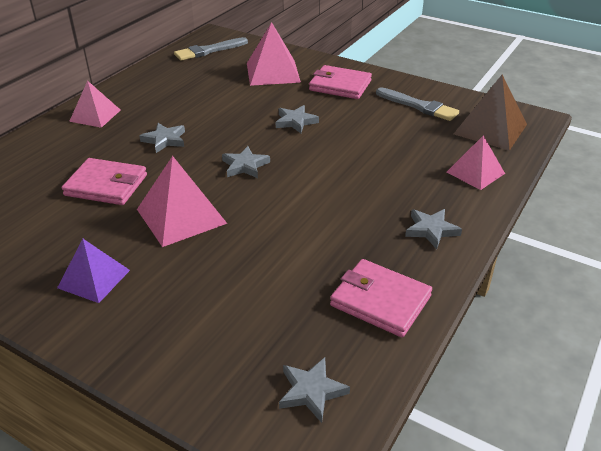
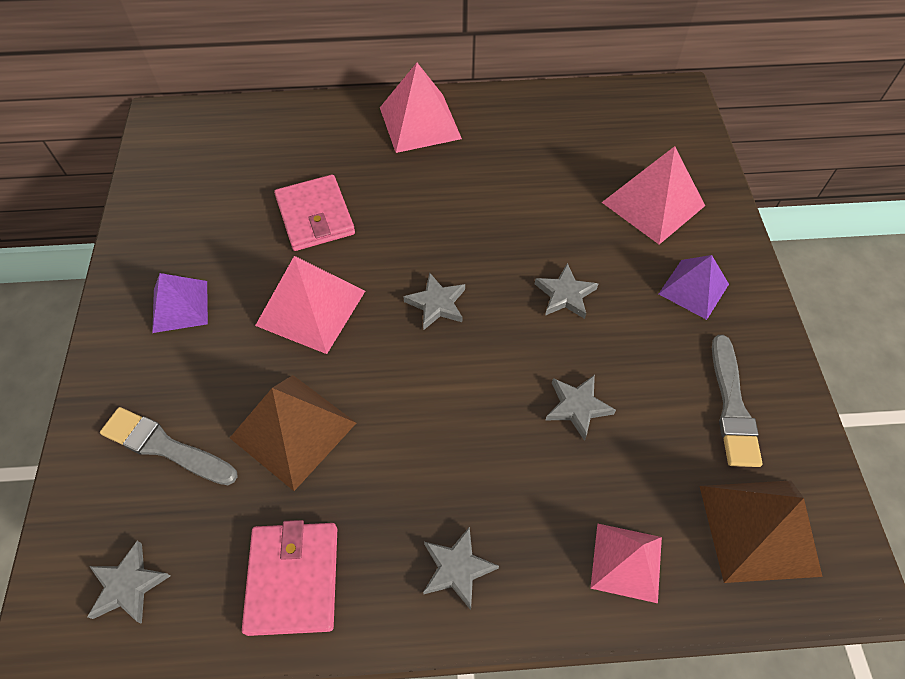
camera: 55 degrees right, 20 degrees up
pink pyramid [69,81,121,128] -> pink pyramid [380,63,462,153], size x1.51
grey star [139,123,185,153] -> grey star moved to [546,375,616,441]
grey brush [174,37,248,61] -> grey brush moved to [100,407,238,485]
pink wallet [309,65,372,99] -> purple pyramid [659,255,729,320]
none -> brown pyramid [230,375,356,491]

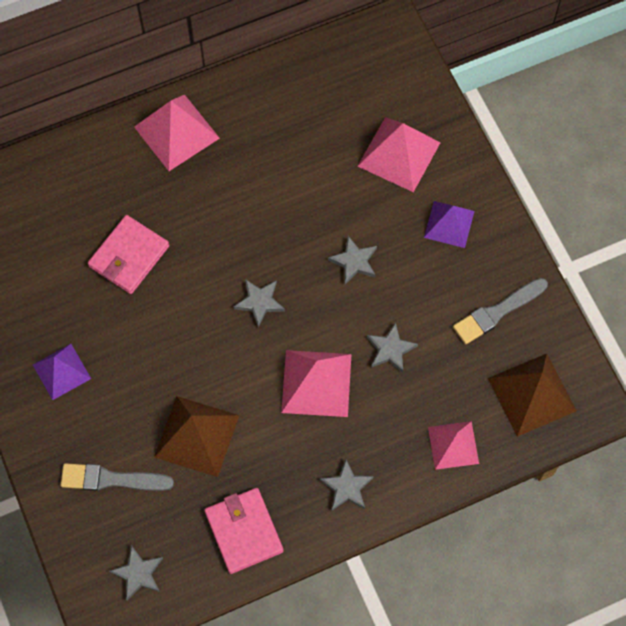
camera: 20 degrees left, 10 degrees up
pink pyramid [255,256,365,354] -> pink pyramid moved to [281,350,351,417]
pink wallet [274,174,355,251] -> pink wallet turned 75 degrees clockwise [88,215,170,294]
grey brush [712,335,762,467] -> grey brush turned 75 degrees clockwise [453,278,548,344]

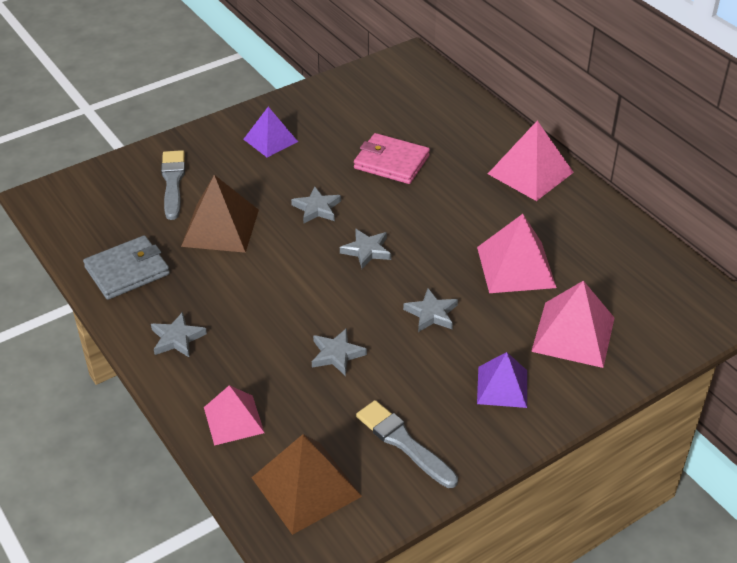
camera: 80 degrees right, 25 degrees down
grey star [109,545,163,600] -> grey star moved to [291,186,341,223]
pink wallet [205,488,284,574] -> grey wallet [83,235,170,300]
pink pyramid [281,350,351,417] -> pink pyramid moved to [477,214,557,293]

